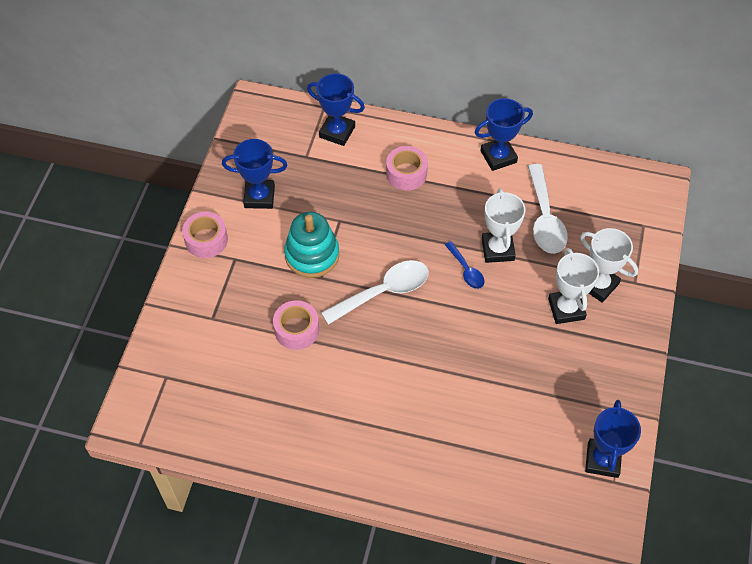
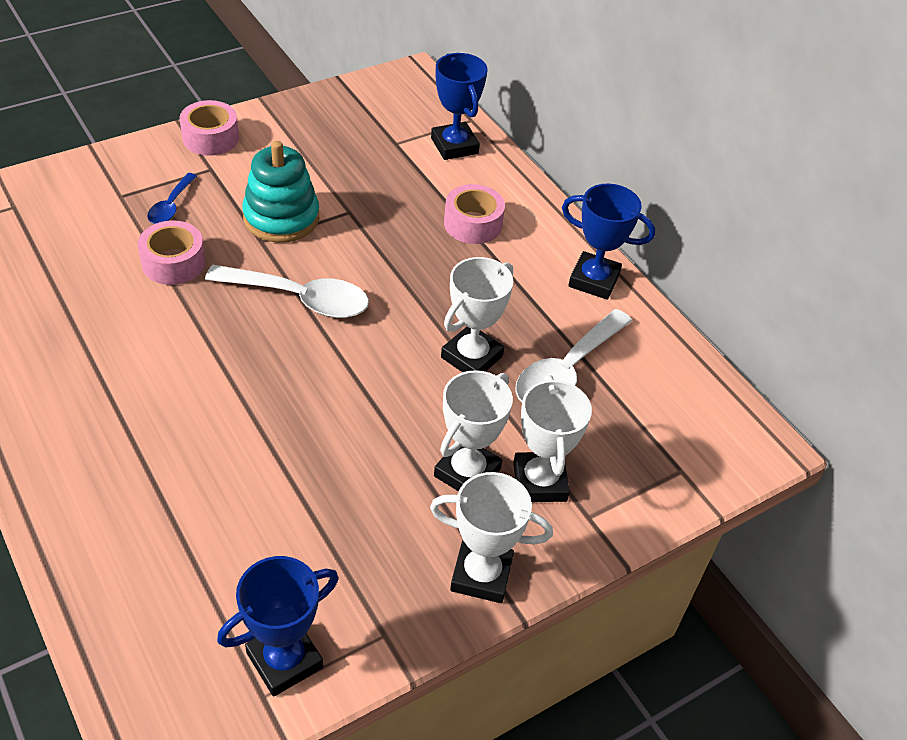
camera: 40 degrees right, 10 degrees down
blue trophy [222,139,287,209] -> none
blue spoon [445,241,484,289] -> blue spoon moved to [147,173,197,224]
none -> white trophy [430,472,553,603]

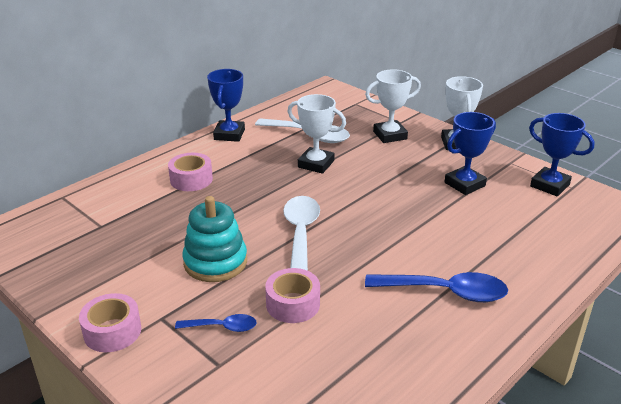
camera: 100 degrees left, 15 degrees down
blue trophy [431,53,488,160] -> blue trophy moved to [445,112,496,195]
white trophy [434,370,513,492] -> none
none -> blue spoon [365,272,508,302]

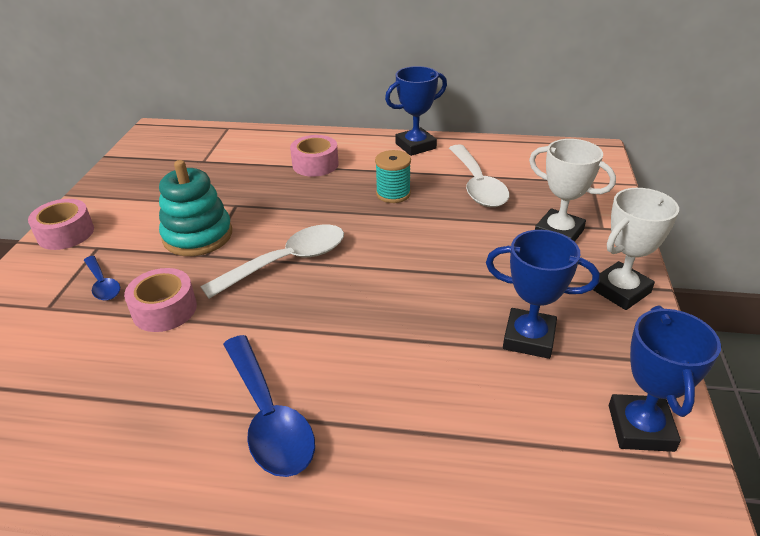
camera: 55 degrees right, 5 degrees up
white trophy [287,94,346,174] -> none
none -> turquoise spool [375,150,411,203]

